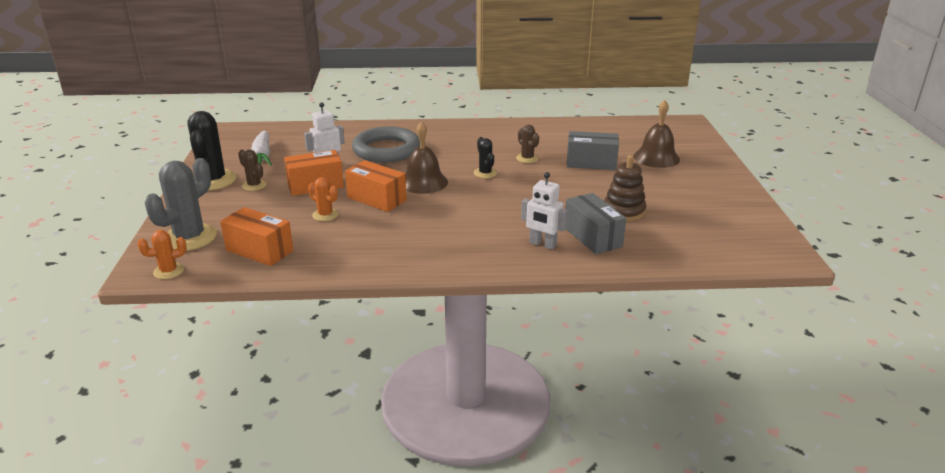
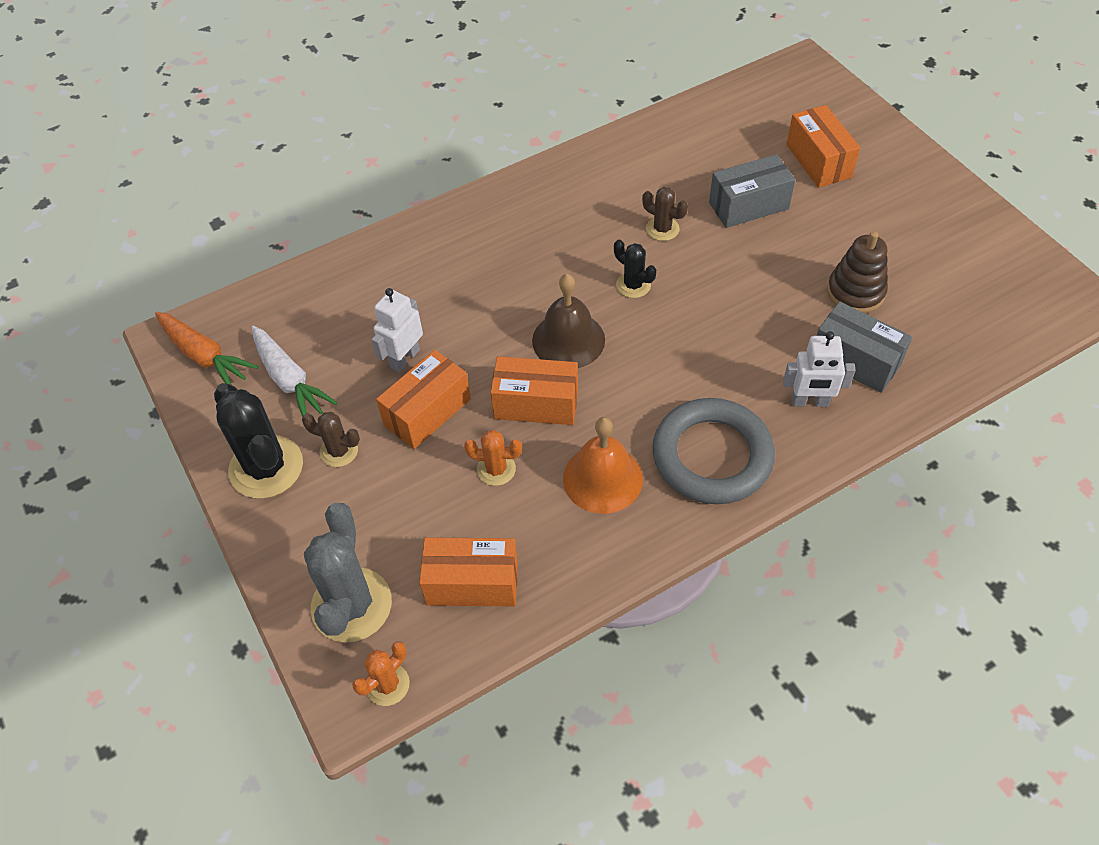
camera: 25 degrees left, 25 degrees up
grey ring [352,127,420,163] -> grey ring moved to [652,398,775,504]
brown bell [634,100,680,168] -> orange box [786,105,860,188]
none -> orange carrot [155,312,258,384]
none -> orange bell [563,417,643,514]

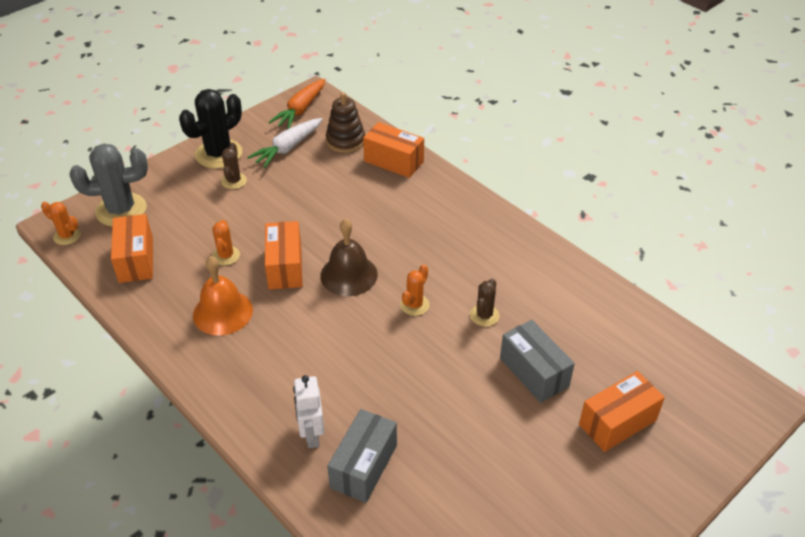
camera: 75 degrees right, 10 degrees down
white robot [372,288,423,373] -> none
orange box [376,350,471,449] -> orange box moved to [363,122,424,178]
black cactus [614,240,656,298] -> orange cactus [400,265,430,316]
grey ring [652,398,775,504] -> none
brown stacking toy [827,231,888,313] -> brown stacking toy moved to [326,92,365,153]

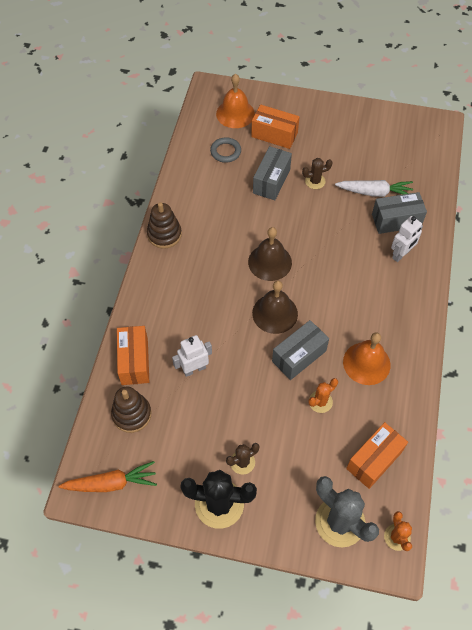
camera: 125 degrees left, 15 degrees up
white carrot [247,118,322,168] -> white carrot moved to [335,180,413,197]
orange box [265,221,302,290] -> grey box [272,320,329,380]
orange cactus [400,265,430,316] -> brown bell [248,227,292,281]
brown cactus [470,279,499,326] -> brown cactus moved to [302,158,333,189]
none -> brown stacking toy [147,202,182,249]
none -> white robot [172,335,212,377]
none -> grey ring [210,137,241,163]
none -> orange bell [216,74,255,128]

